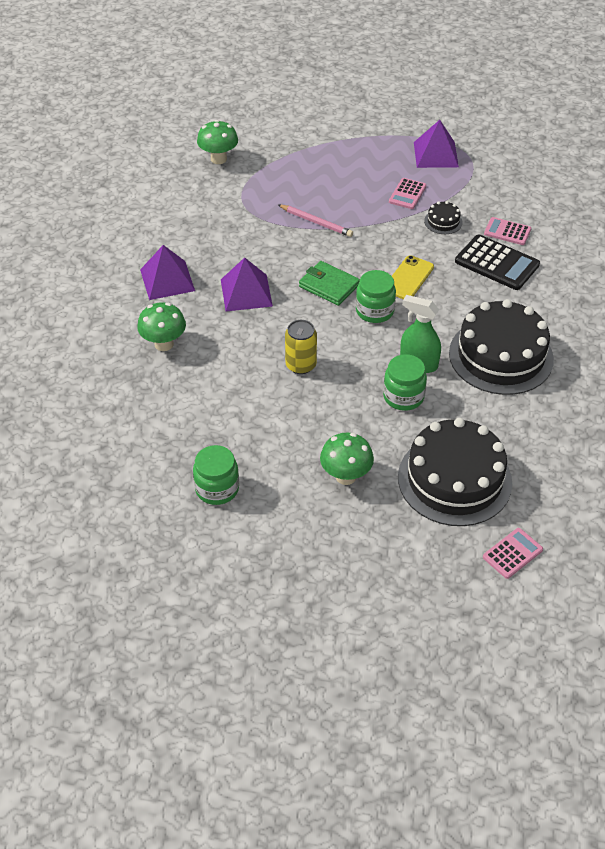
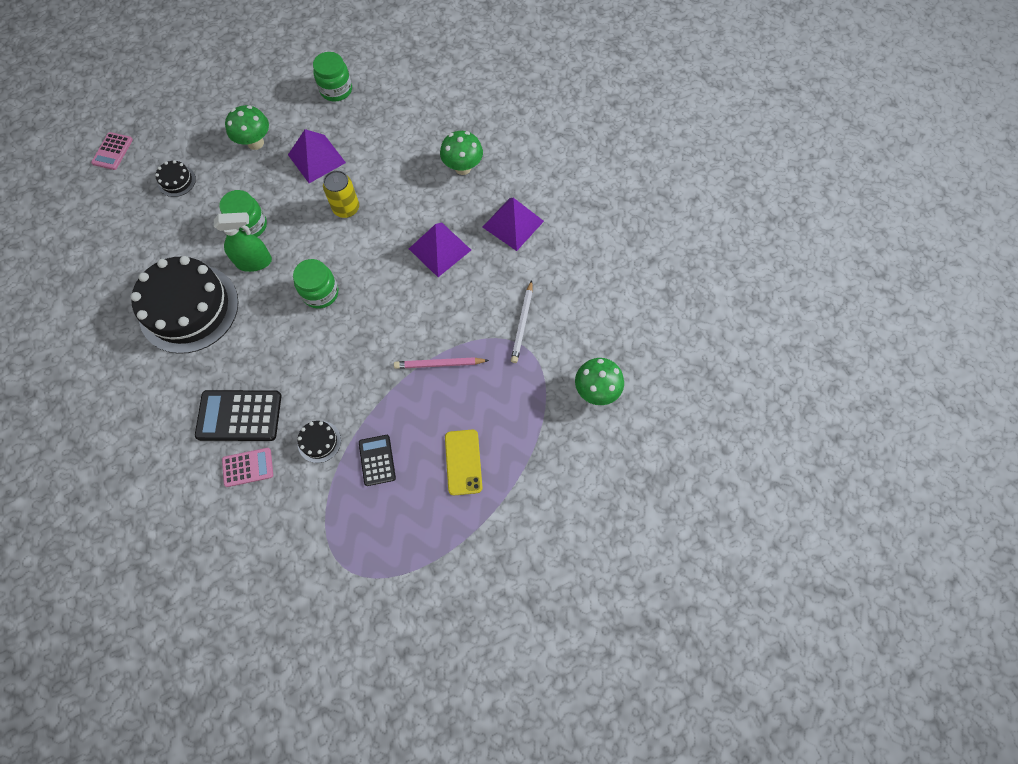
camera: 145 degrees right, 20 degrees up
green wallet [299,261,360,306] -> none
pink calculator [389,178,426,209] -> black calculator [359,435,396,486]
yellow phone [392,255,434,299] -> yellow phone moved to [445,430,482,495]
black cake [398,418,512,526] -> black cake [155,160,196,197], size x0.41
purple pyramid [414,120,459,168] -> purple pyramid moved to [288,129,346,183]
none -> white pencil [511,280,533,363]

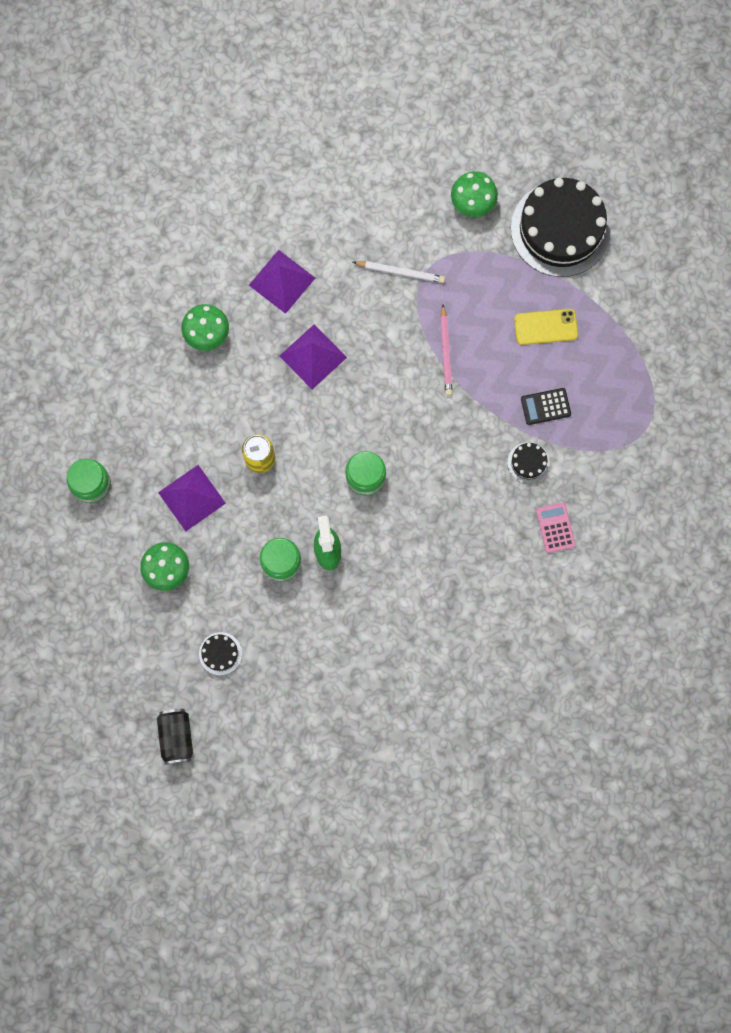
camera: 90 degrees left, 10 degrees up
pink calculator [91,132,133,170] -> black can [157,709,193,765]
black cake [131,256,238,354] -> black cake moved to [511,178,611,277]
black calculator [195,390,281,441] -> none

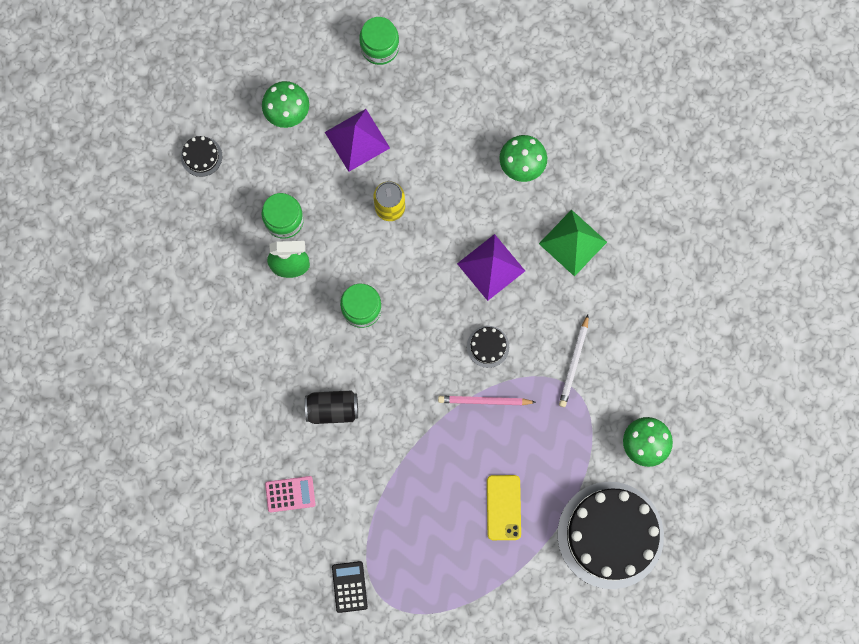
camera: 95 degrees right, 0 degrees up
black can [157,709,193,765] -> black can moved to [305,391,358,424]
purple pyramid [249,250,315,314] -> green pyramid [539,210,607,277]
black cake [508,442,550,483] -> black cake moved to [467,326,509,368]
black calculator [521,388,571,425] -> black calculator moved to [332,561,368,613]

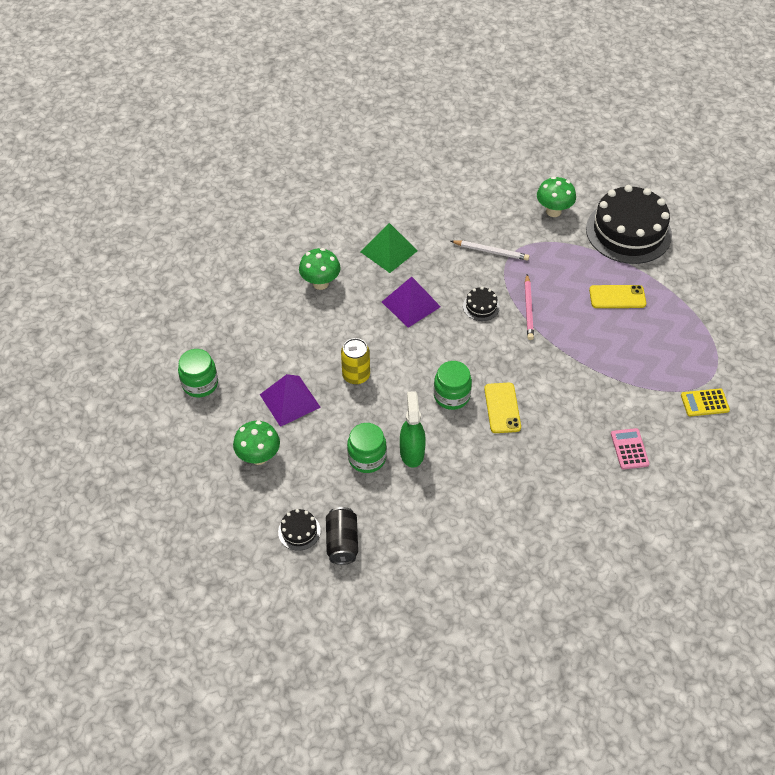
camera: 90 degrees left, 25 degrees down
black can [305,391,358,424] -> black can moved to [326,507,358,565]
black calculator [332,561,368,613] -> yellow calculator [681,389,730,416]
none -> yellow phone [484,383,521,433]

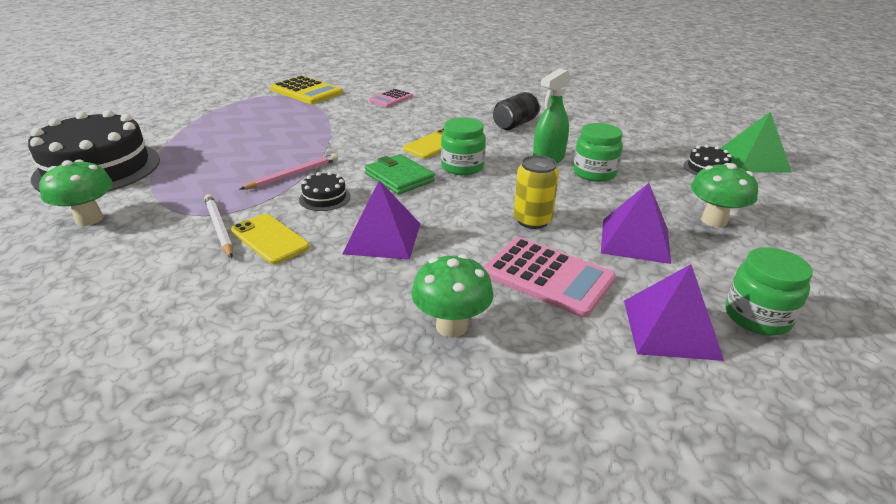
camera: 135 degrees left, 20 degrees down
black can [326,507,358,565] -> black can moved to [493,92,541,130]
green pyramid [361,223,418,273] -> green pyramid moved to [720,112,792,172]
yellow phone [589,285,646,308] -> yellow phone moved to [231,214,310,264]
yellow calculator [681,389,730,416] -> yellow calculator [270,76,343,104], size x1.69
none -> green wallet [365,154,435,195]
none -> pink calculator [483,237,616,317]
none -> purple pyramid [624,264,724,361]

